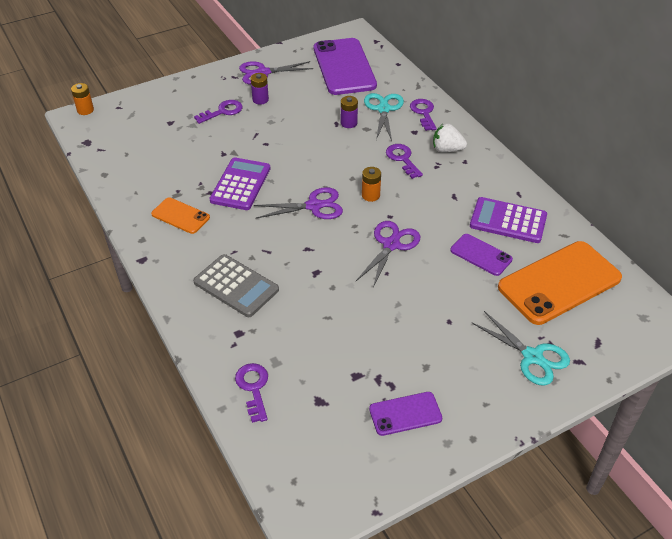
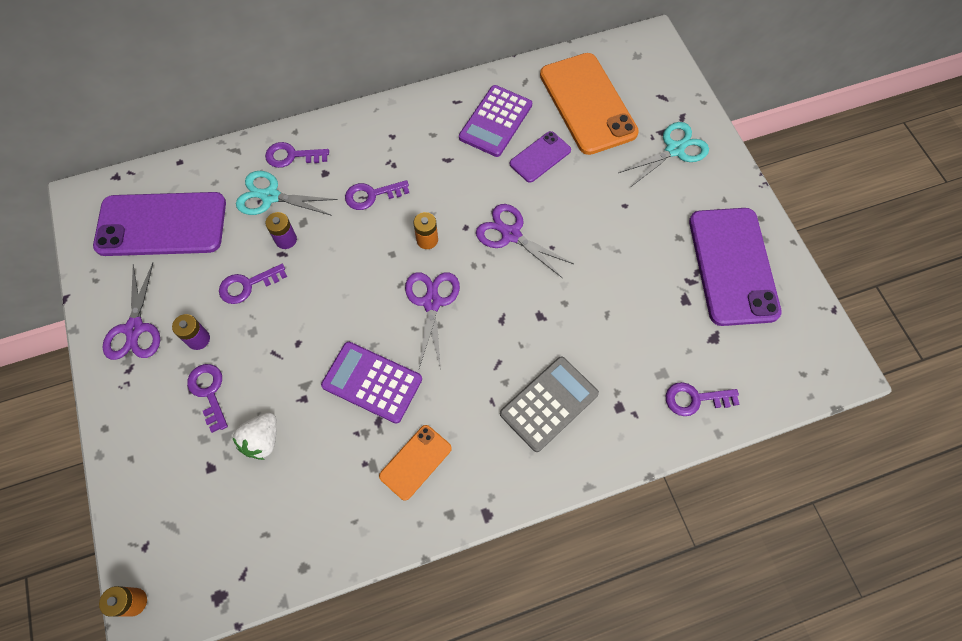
camera: 80 degrees left, 20 degrees up
purple phone [369,392,442,436] -> purple phone [689,208,782,326], size x1.97
white strawberry [433,124,467,153] -> white strawberry moved to [232,412,277,460]
none -> purple key [219,264,287,304]

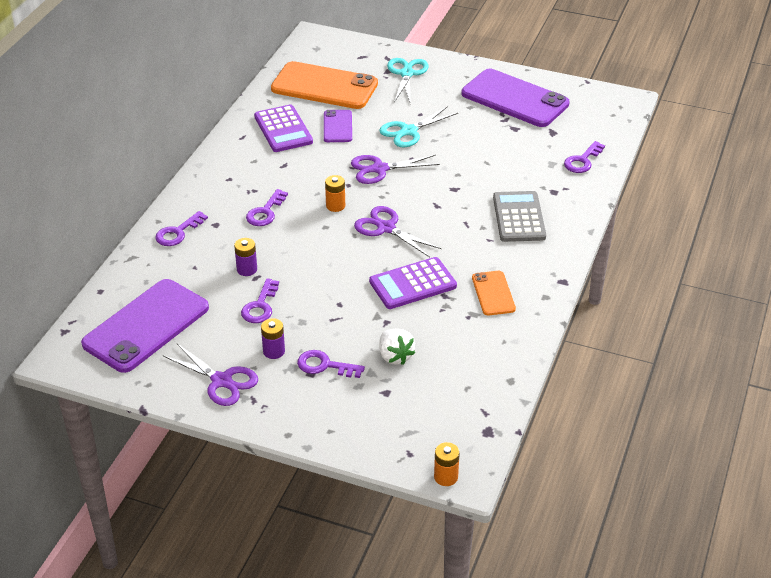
camera: 50 degrees left, 25 degrees down
turquoise scissors [236,171,338,216] -> turquoise scissors moved to [379,106,458,147]

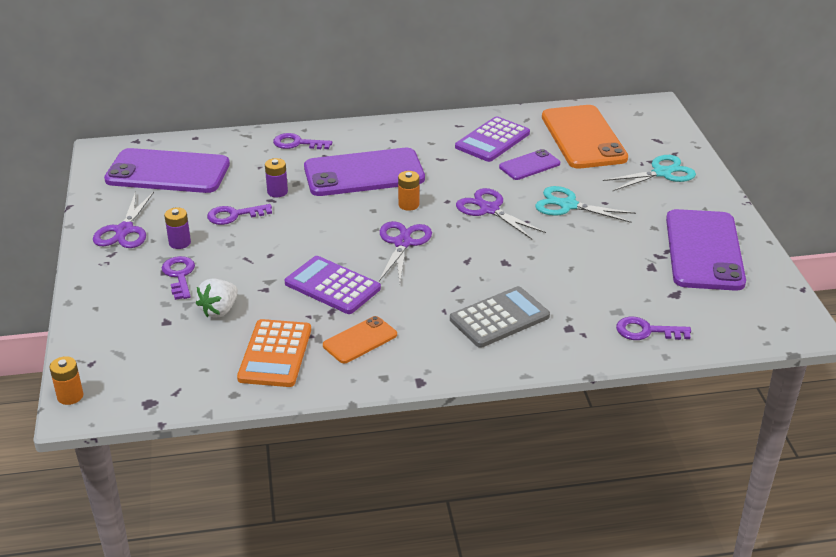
camera: 60 degrees right, 5 degrees down
purple key [246,189,288,226] -> purple phone [304,148,425,196]
none -> orange calculator [237,319,311,387]

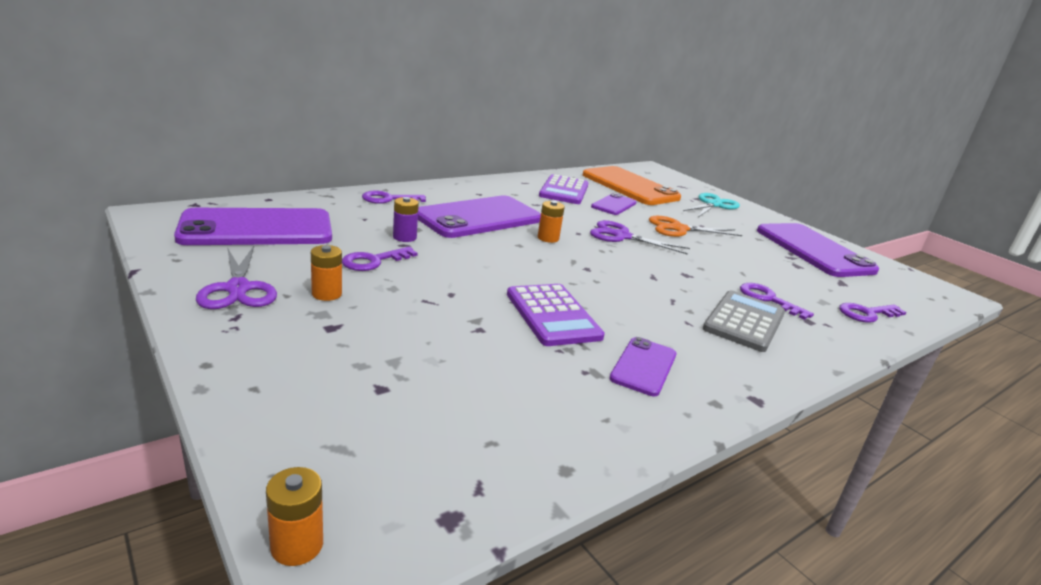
camera: 30 degrees left, 10 degrees down
purple key [162,256,195,300] -> purple key moved to [740,283,814,320]
purple battery [164,208,191,249] -> orange battery [311,245,342,301]
white strawberry [196,279,238,318] -> none
orange calculator [237,319,311,387] -> none
purple calculator [285,256,381,314] -> purple calculator turned 120 degrees counterclockwise [507,284,605,346]
orange phone [323,316,397,363] -> purple phone [609,337,677,396]
purple scissors [379,221,432,282] -> none
turquoise scissors [535,186,636,223] -> orange scissors [649,216,742,237]

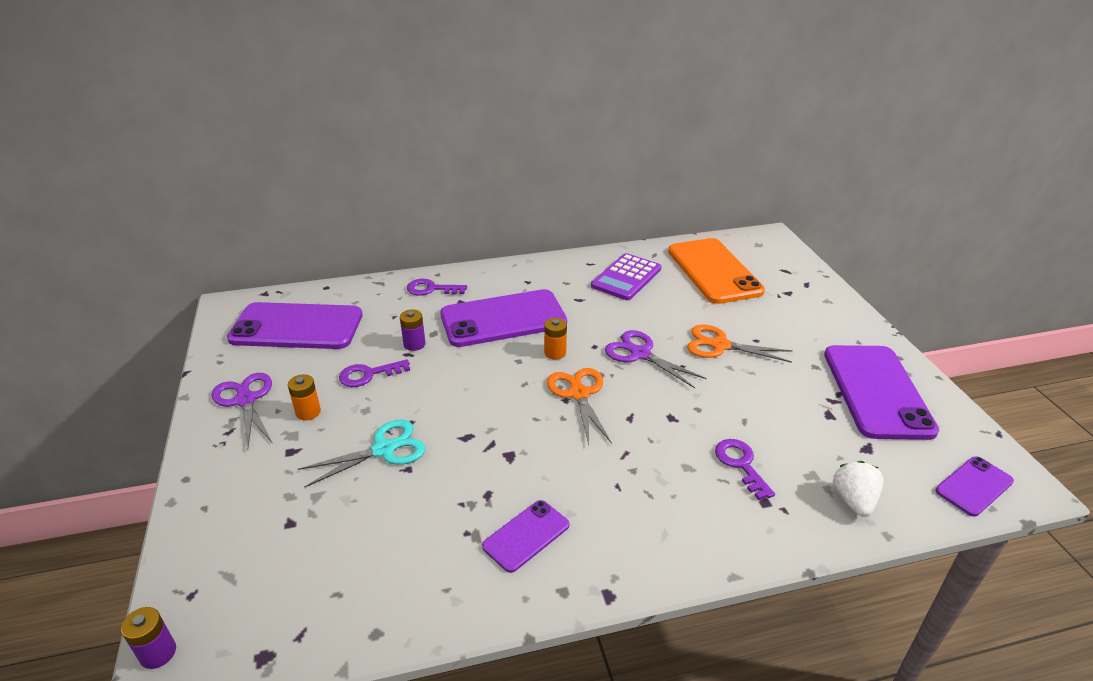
camera: 25 degrees right, 10 degrees up
purple scissors [196,246,277,309] -> purple scissors turned 150 degrees clockwise [212,373,273,449]
orange battery [266,467,323,566] -> purple battery [121,607,176,669]
purple calculator [507,284,605,346] -> none
purple phone [591,193,636,215] -> purple phone moved to [935,456,1014,517]
turquoise scissors [683,193,740,217] -> turquoise scissors moved to [298,420,426,487]
grey calculator [703,290,785,352] -> none
purple key [839,303,907,323] -> white strawberry [833,461,884,517]
none -> orange scissors [547,368,612,445]

